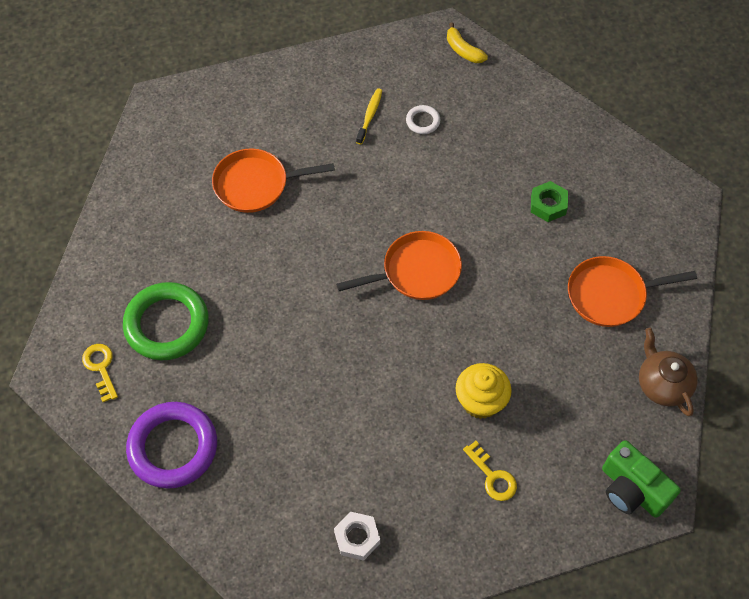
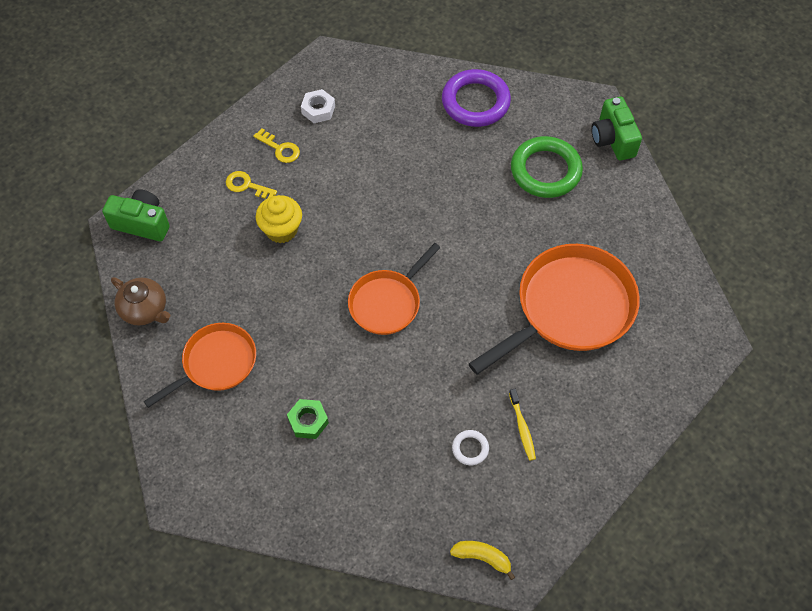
camera: 150 degrees right, 0 degrees up
yellow key [82,344,118,402] -> yellow key moved to [253,128,300,163]
orange pan [212,148,335,213] -> orange pan [469,244,640,375], size x1.66
none -> green camera [591,97,642,160]

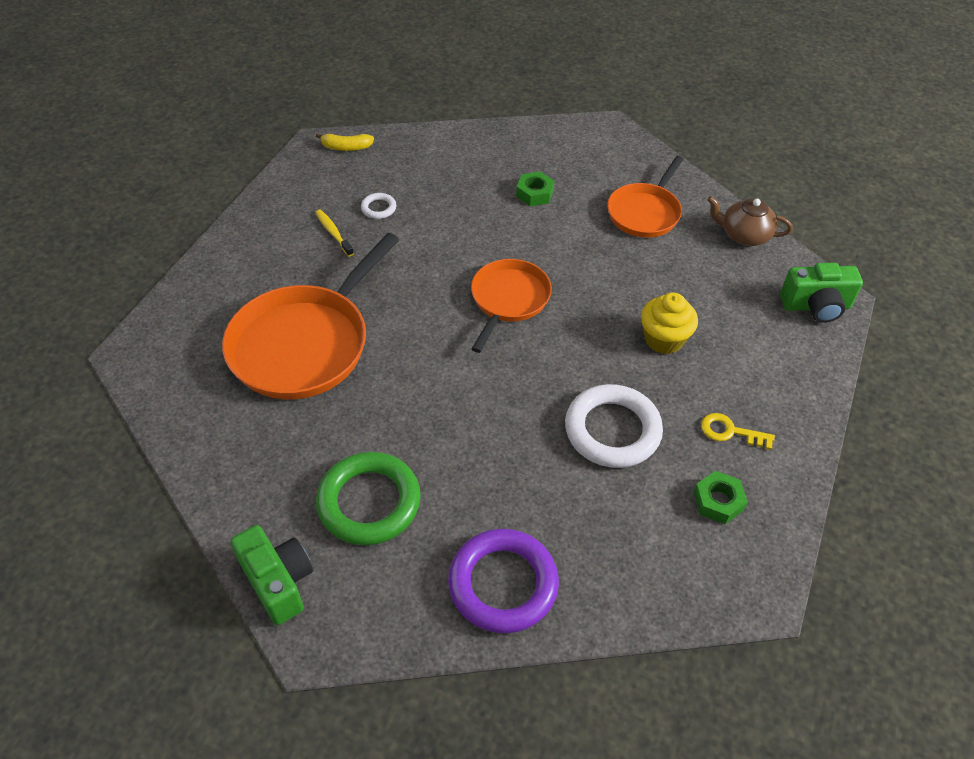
camera: 160 degrees right, 10 degrees down
yellow key [226,171,277,199] -> none
white nut [301,89,335,123] -> green nut [694,471,748,524]
none -> white ring [565,384,663,468]

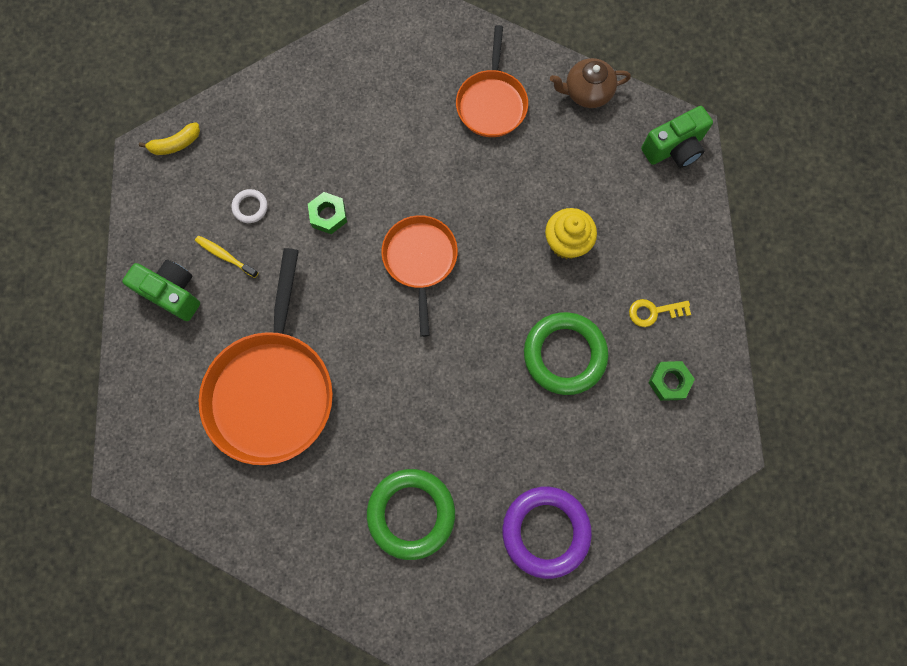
camera: 25 degrees left, 25 degrees up
green camera [230,525,313,625] -> green camera moved to [122,259,200,321]
green nut [516,172,554,206] -> green nut moved to [308,192,347,234]
white ring [565,384,663,468] -> green ring [524,312,608,395]

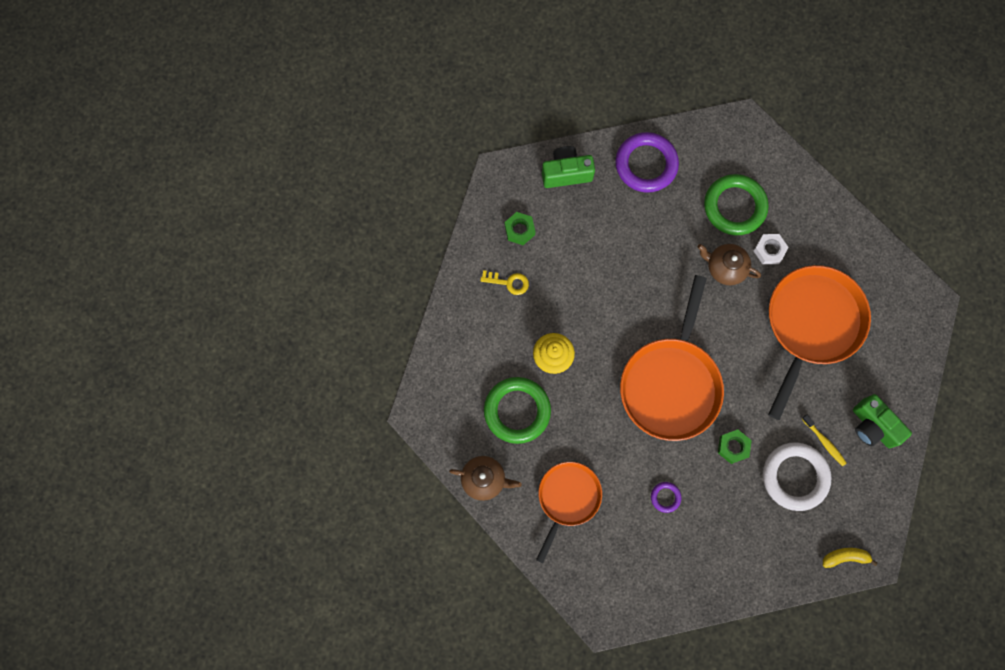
camera: 160 degrees left, 0 degrees up
white ring [231,189,268,223] -> white ring [763,442,832,511], size x2.23
orange pan [381,215,458,337] -> orange pan [620,275,724,441], size x1.66
green ring [524,312,608,395] -> green ring moved to [484,377,551,444]
green camera [641,106,713,168] -> green camera moved to [542,146,595,188]
none -> purple ring [651,482,681,513]
none -> brown teapot [697,244,761,285]
none -> white nut [754,234,789,264]

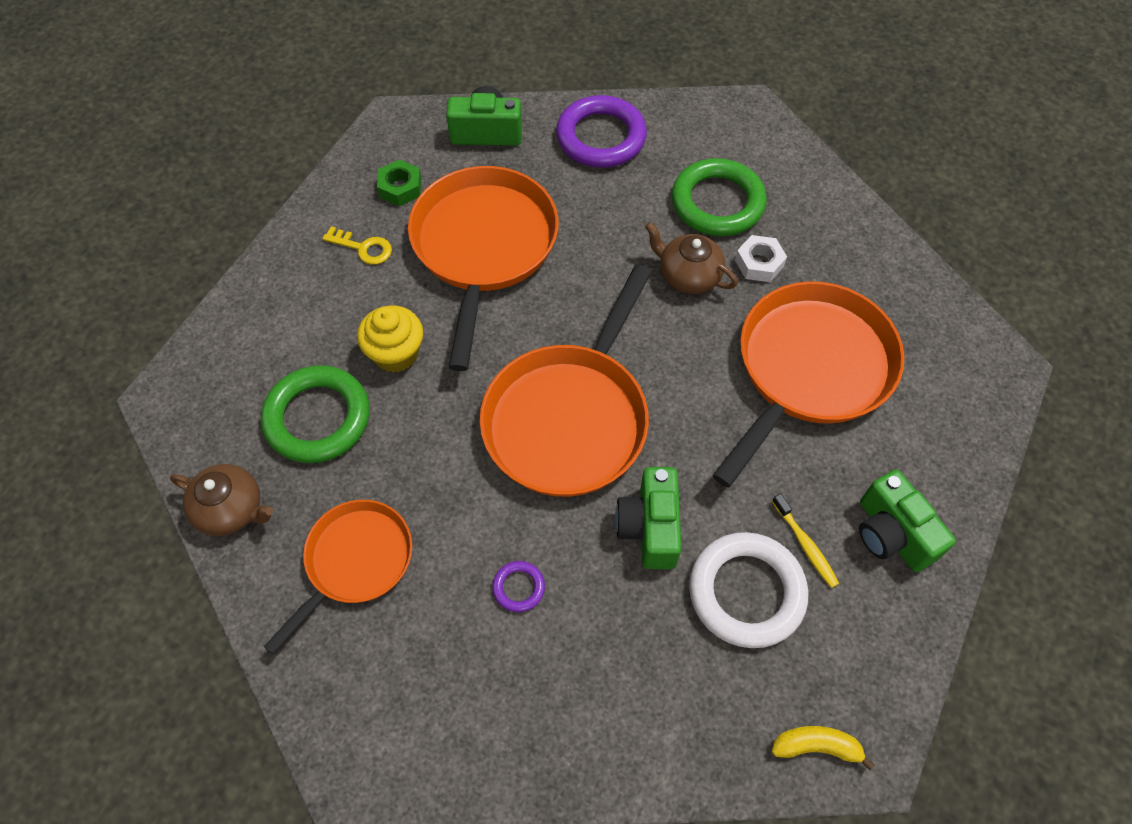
camera: 10 degrees right, 15 degrees down
green nut [718,429,752,464] -> green camera [615,467,682,569]
none -> orange pan [408,166,559,371]

